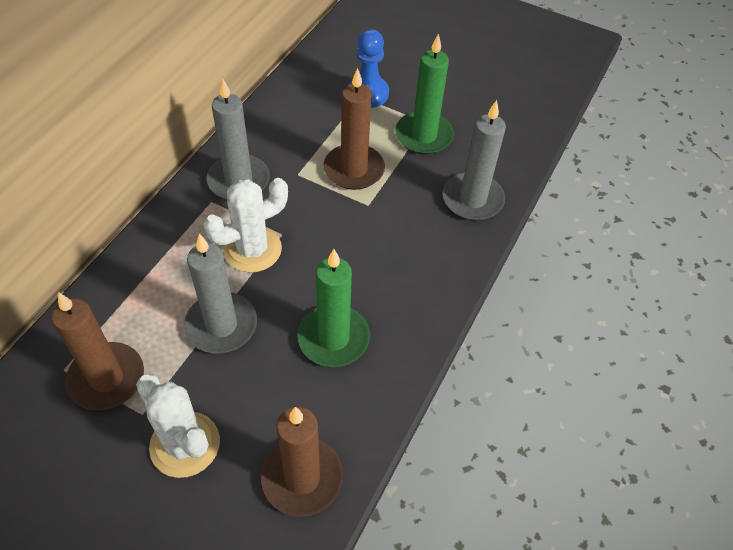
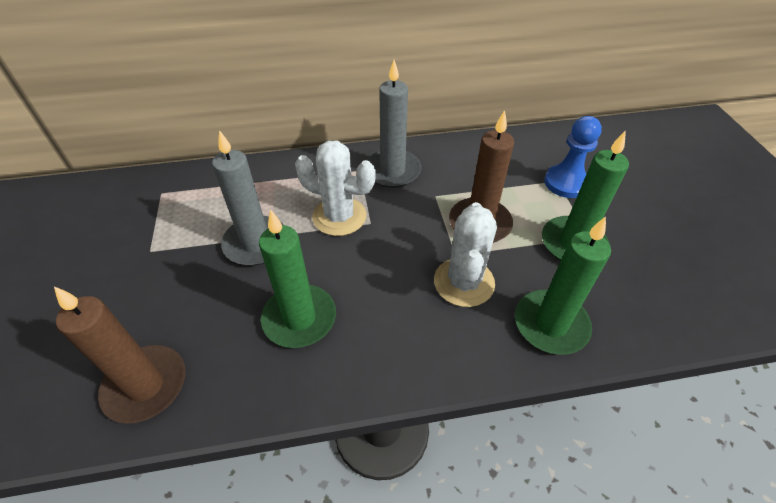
camera: 55 degrees right, 5 degrees down
brown candle [52,292,144,411] -> none
white cactus [136,374,220,478] -> white cactus moved to [434,202,497,307]
grey candle [442,100,506,220] -> green candle [515,216,611,355]

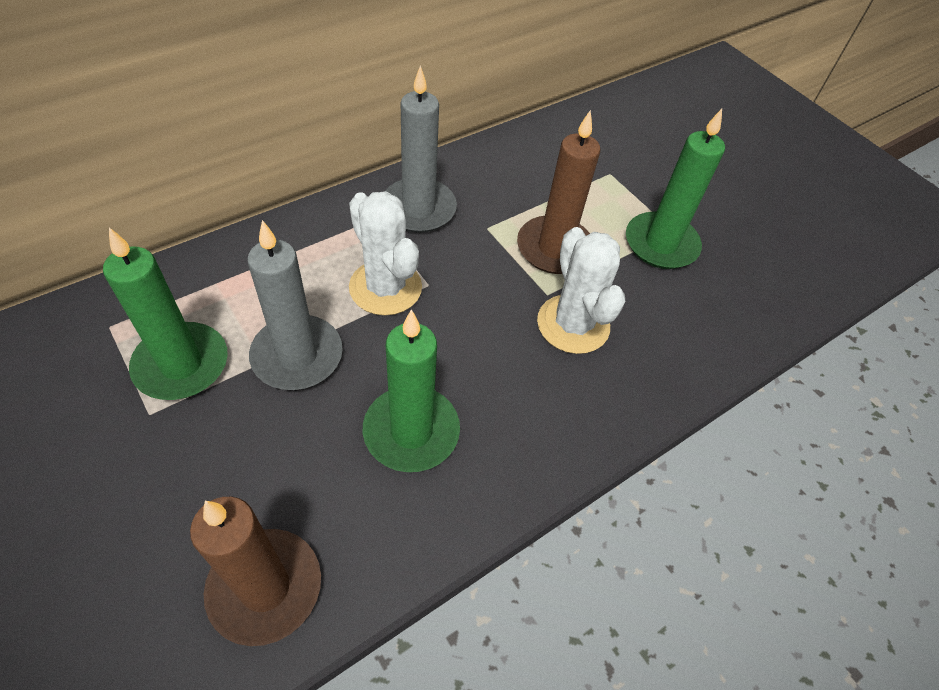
camera: 30 degrees left, 5 degrees up
white cactus [295,141,376,236] -> white cactus turned 60 degrees clockwise [349,191,422,316]
green candle [515,216,611,355] -> green candle moved to [103,227,228,400]
blue pawn [544,116,602,198] -> none

